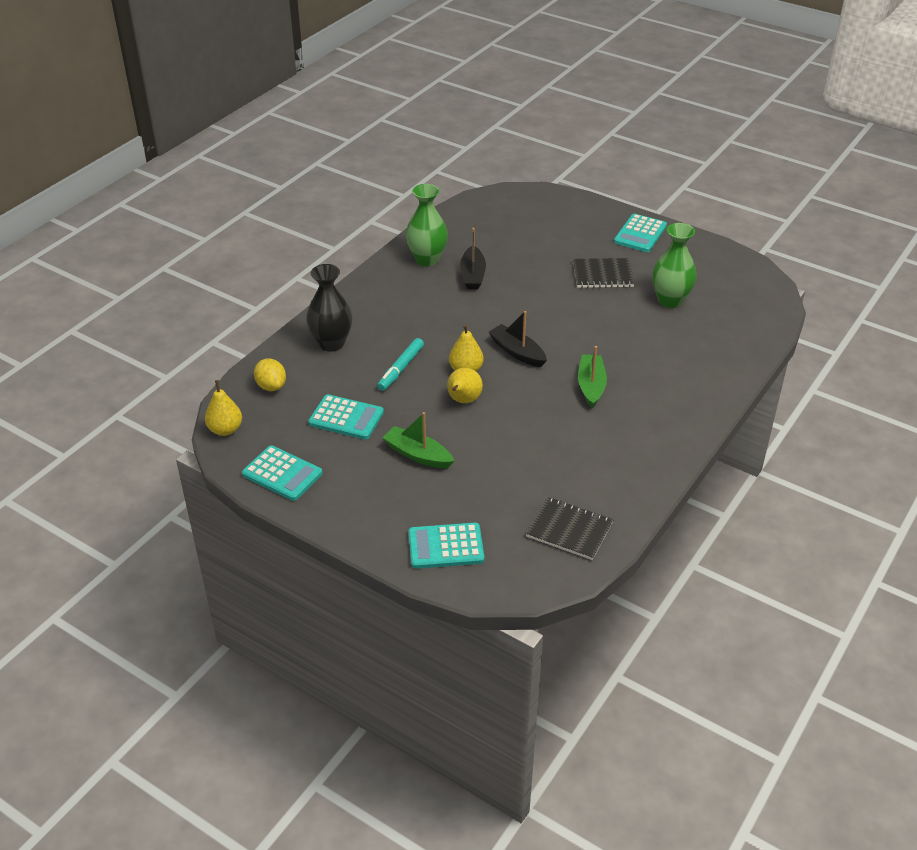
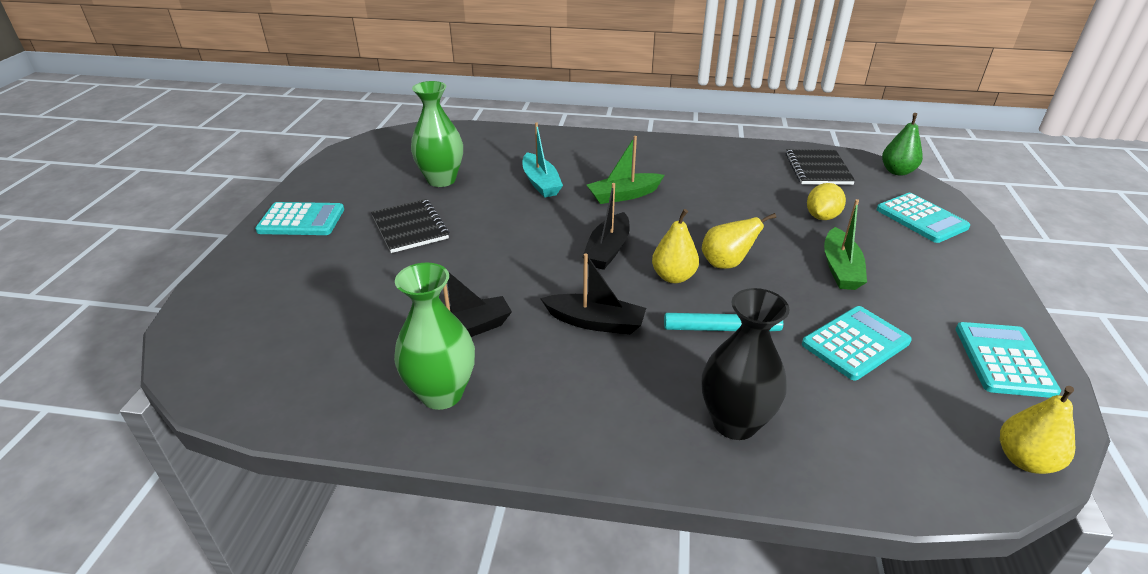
camera: 115 degrees left, 5 degrees down
yellow lemon [254,358,286,391] -> yellow lemon moved to [807,183,846,220]
turquoise calculator [308,394,384,440] -> turquoise calculator turned 60 degrees clockwise [802,306,912,381]
none -> turquoise boat [522,122,563,198]
none -> black boat [540,253,646,335]
none -> green pear [882,113,923,176]

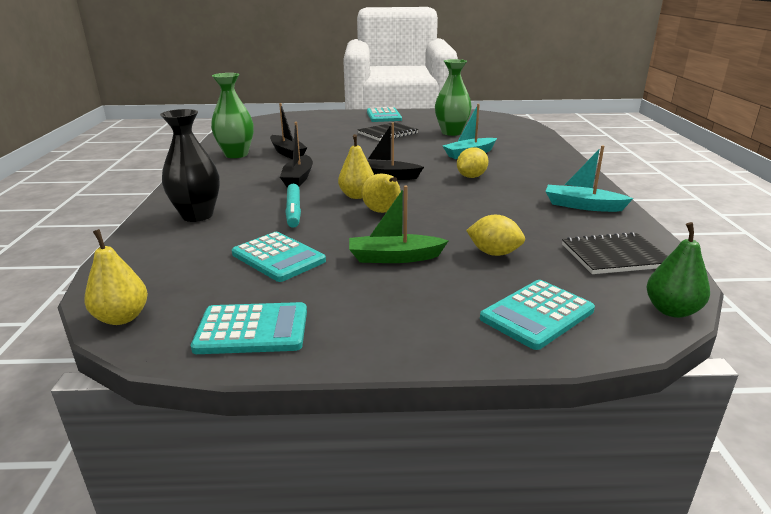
camera: 80 degrees right, 10 degrees down
green boat [587,136,665,204] -> yellow lemon [457,147,489,178]
none -> turquoise boat [545,145,634,212]

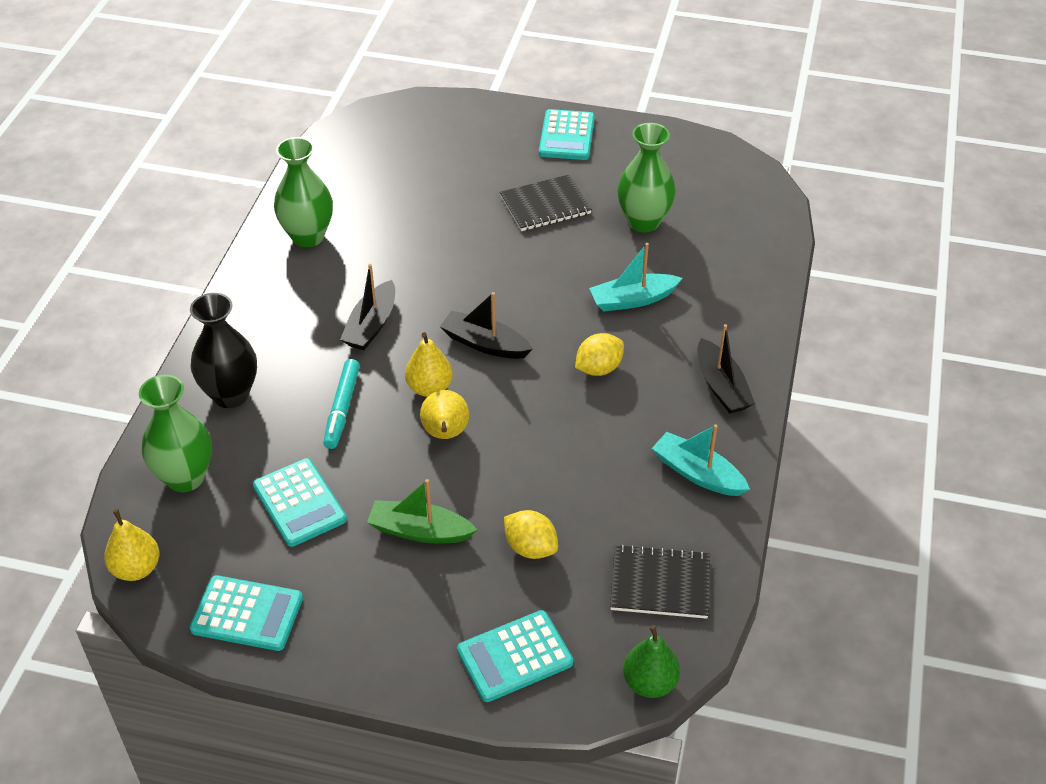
camera: 15 degrees right, 20 degrees up
black boat [270,103,307,159] -> black boat moved to [697,324,755,414]
none -> green vase [139,375,212,492]

